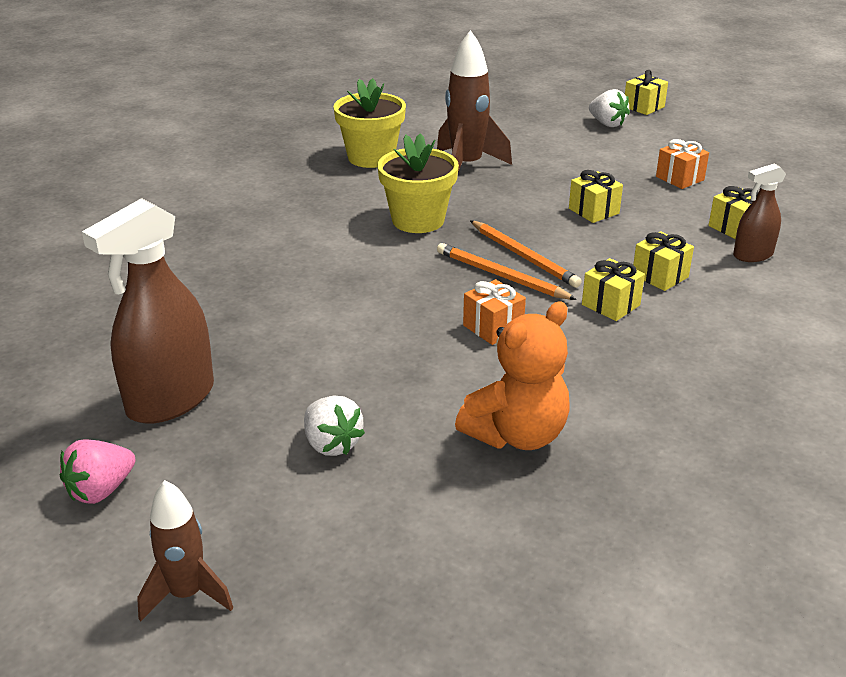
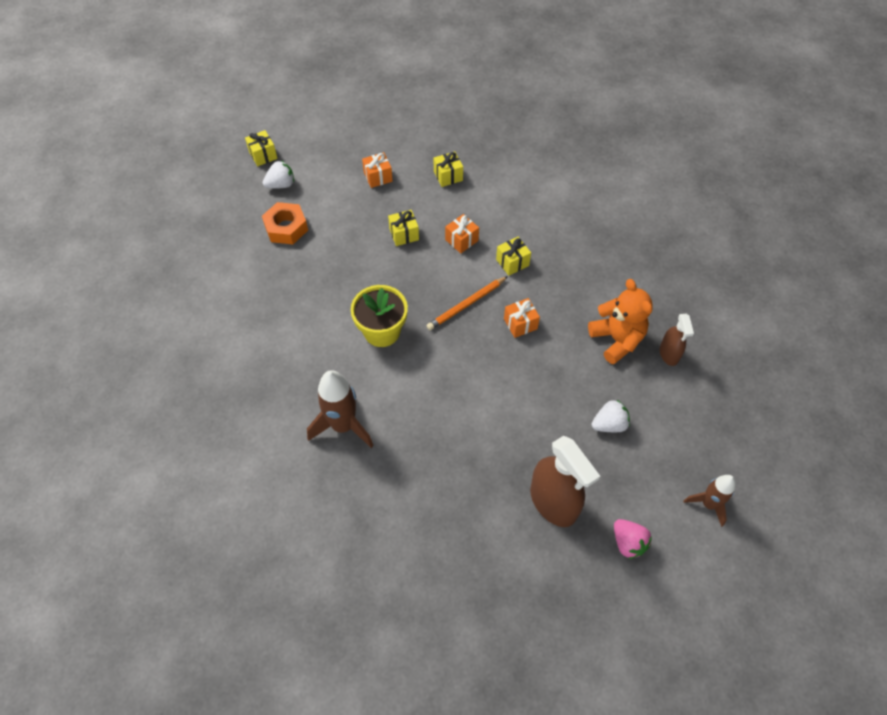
camera: 75 degrees left, 25 degrees up
yellow flower pot [334,78,406,168] -> none
brown rocket [437,30,512,172] -> brown rocket moved to [307,370,373,448]
orange pencil [470,220,582,288] -> none
yellow gift [633,231,694,291] -> none
brown spray bottle [733,163,786,262] -> brown spray bottle moved to [660,314,694,366]
none -> orange nut [262,202,308,244]
none -> orange gift [445,214,479,253]

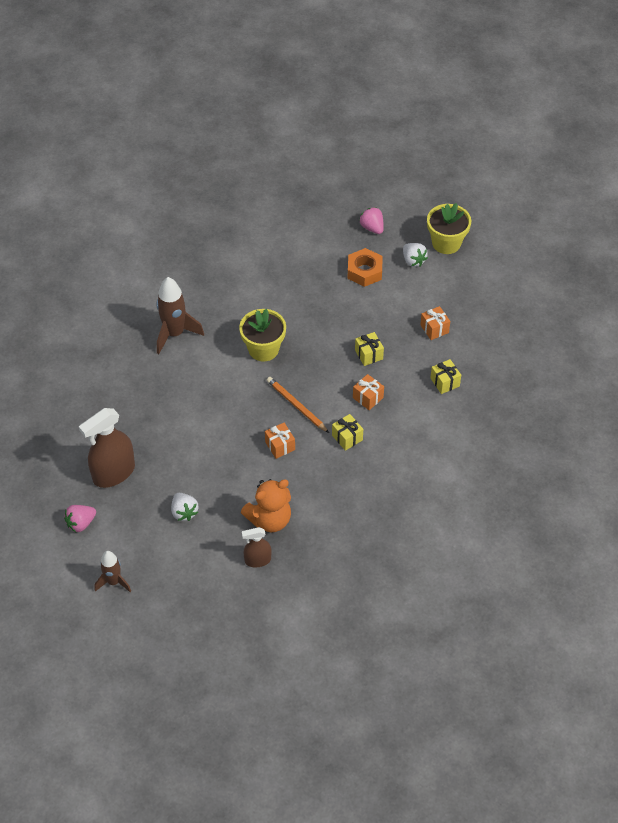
camera: 85 degrees right, 5 degrees down
yellow gift [245,130,278,166] -> yellow flower pot [427,203,471,254]
none -> pink strawberry [359,207,384,234]

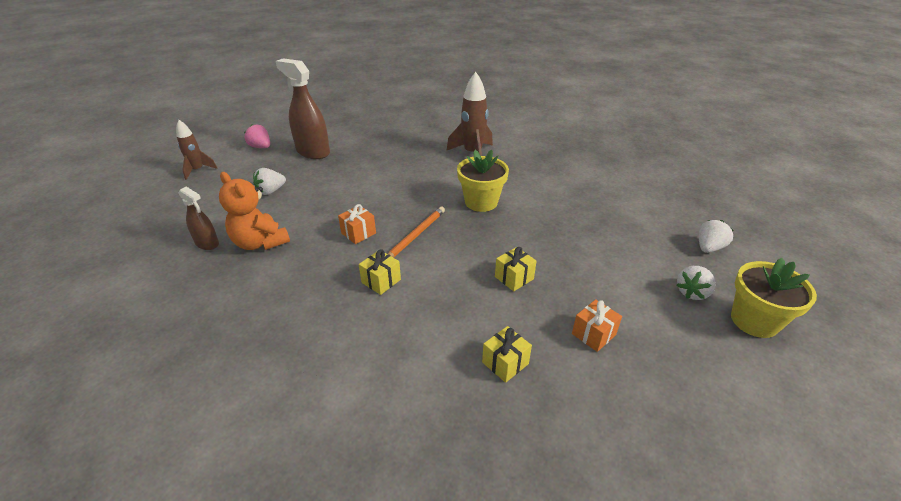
camera: 75 degrees right, 15 degrees down
brown spray bottle [242,527,271,567] -> brown spray bottle turned 150 degrees clockwise [179,187,219,250]
orange nut [347,248,383,287] -> none
orange gift [353,374,384,410] -> none
pink strawberry [359,207,384,234] -> white strawberry [699,220,733,253]

